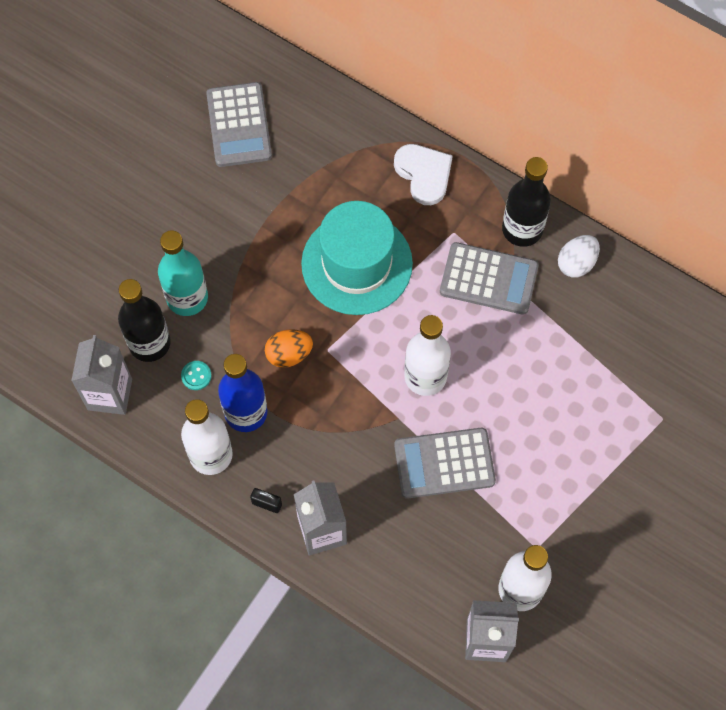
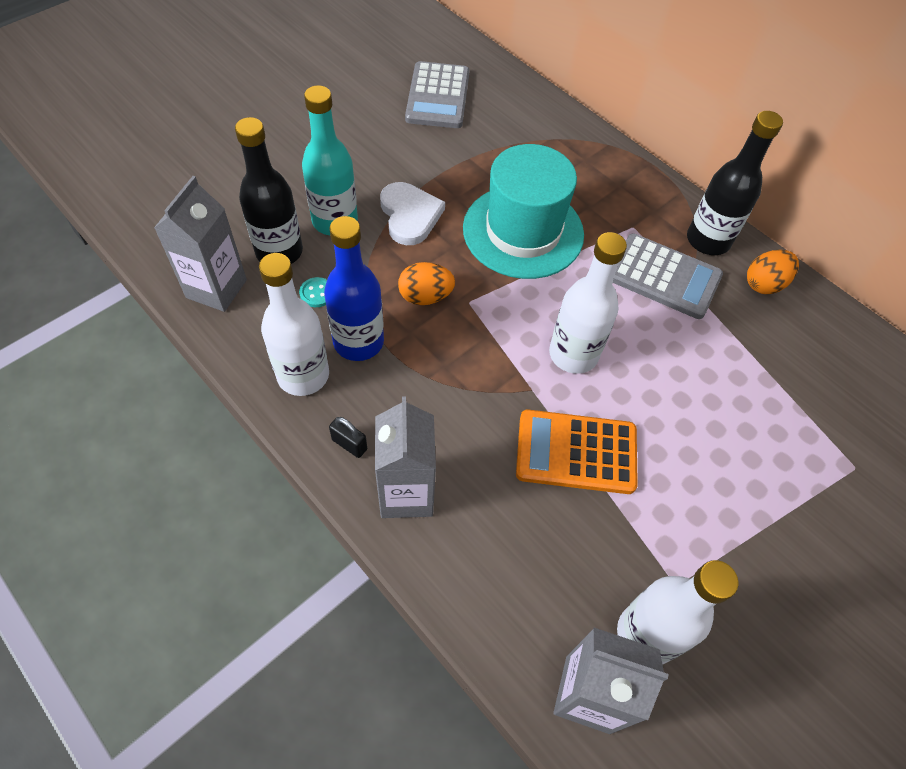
camera: 10 degrees right, 10 degrees down
white heart [394,144,453,205] -> white heart moved to [380,182,445,245]
grey calculator [394,428,496,498] -> orange calculator [516,410,638,494]
white egg [558,235,600,278] -> orange egg [747,250,799,294]

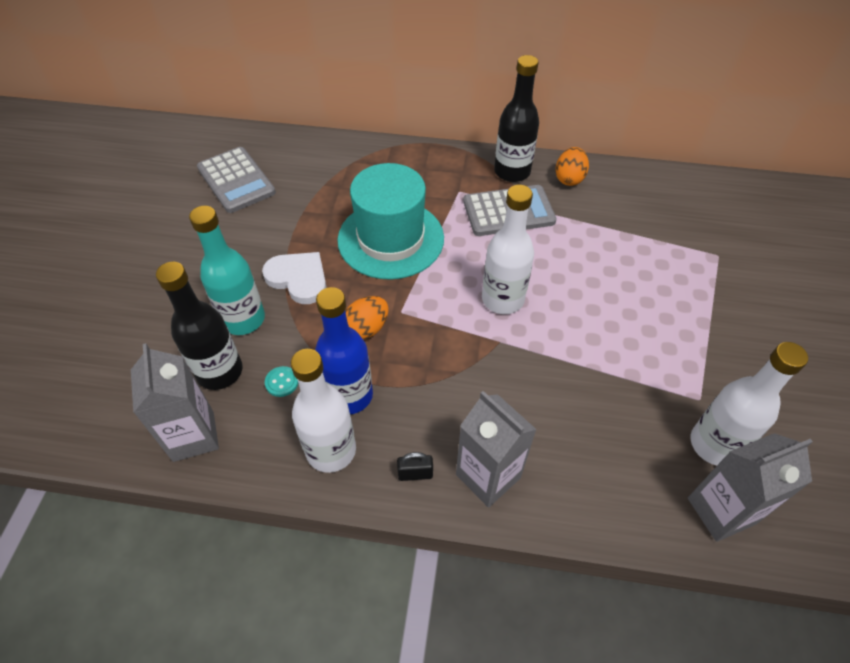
camera: 35 degrees left, 5 degrees down
orange calculator [516,410,638,494] -> none

